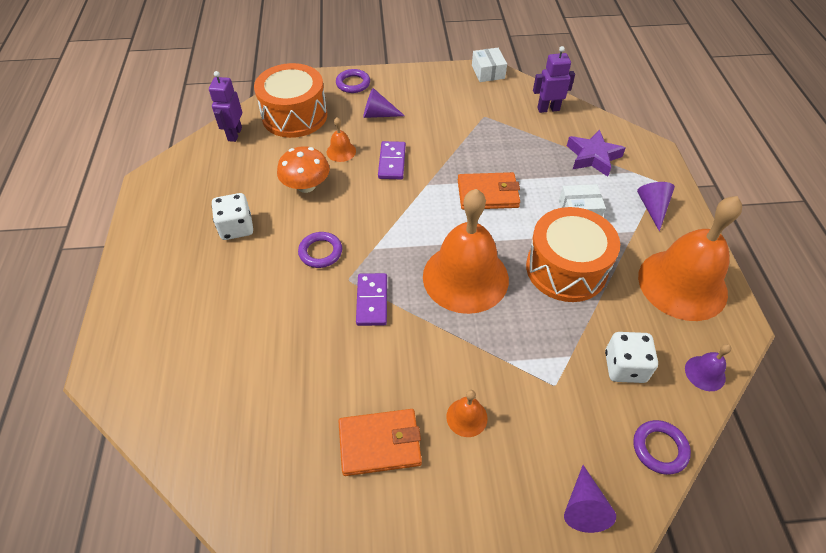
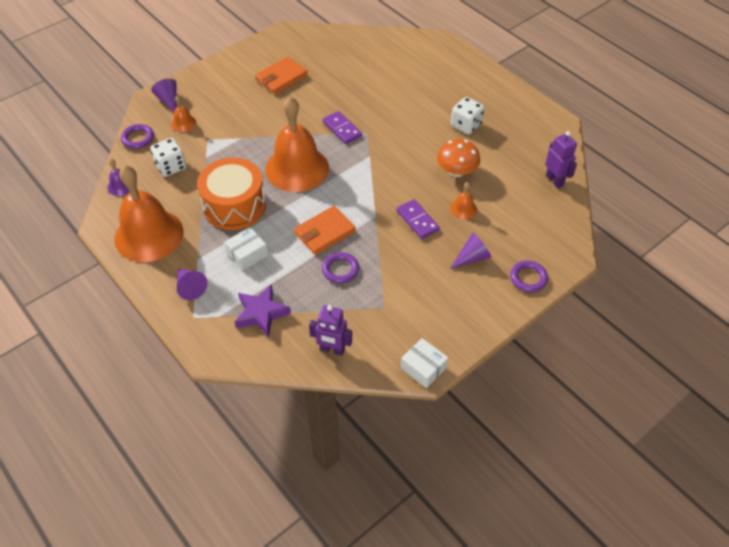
camera: 145 degrees right, 0 degrees up
orange drum [254,63,327,138] -> none
purple ring [298,232,342,268] -> purple ring moved to [322,252,359,284]
orange bell [446,390,488,437] -> orange bell moved to [171,96,196,132]
purple robot [533,46,575,113] -> purple robot turned 60 degrees clockwise [309,305,352,356]

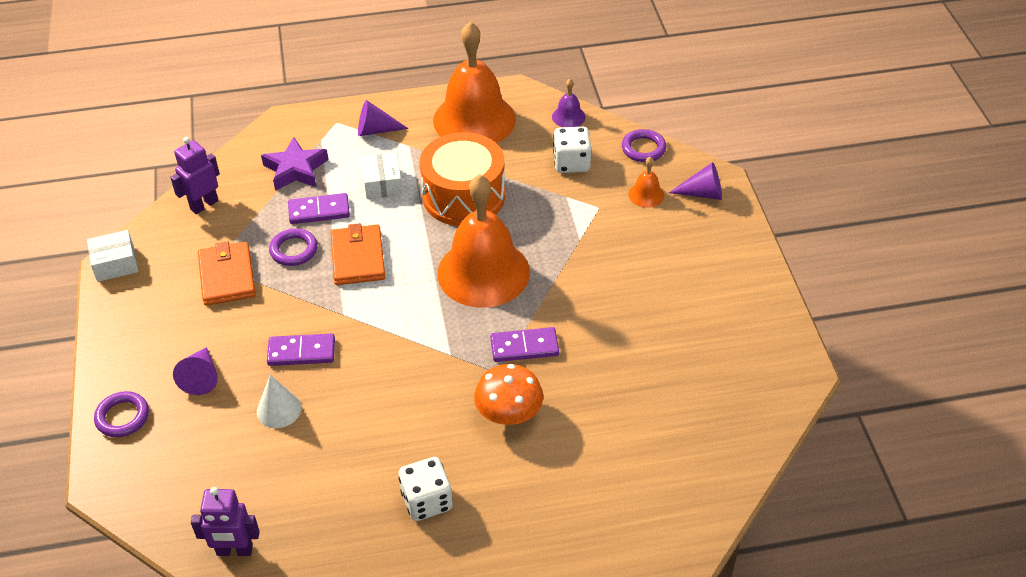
camera: 120 degrees right, 5 degrees down
orange wallet [255,57,308,94] -> orange wallet moved to [198,241,256,306]
orange mushroom [437,139,480,177] -> orange mushroom moved to [474,364,543,425]
orange bell [450,182,477,219] -> white cone [257,375,301,428]
none -> purple domino [288,193,350,224]

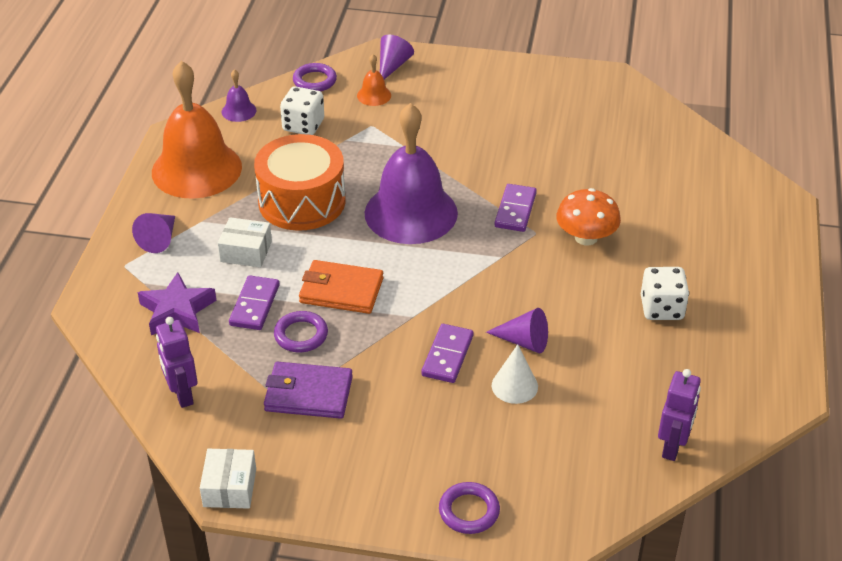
camera: 70 degrees left, 5 degrees down
purple cone [173,347,218,395] -> purple cone moved to [486,308,548,354]
orange wallet [198,241,256,306] -> purple wallet [264,362,353,419]
orange bell [437,174,530,308] -> purple bell [365,103,458,244]

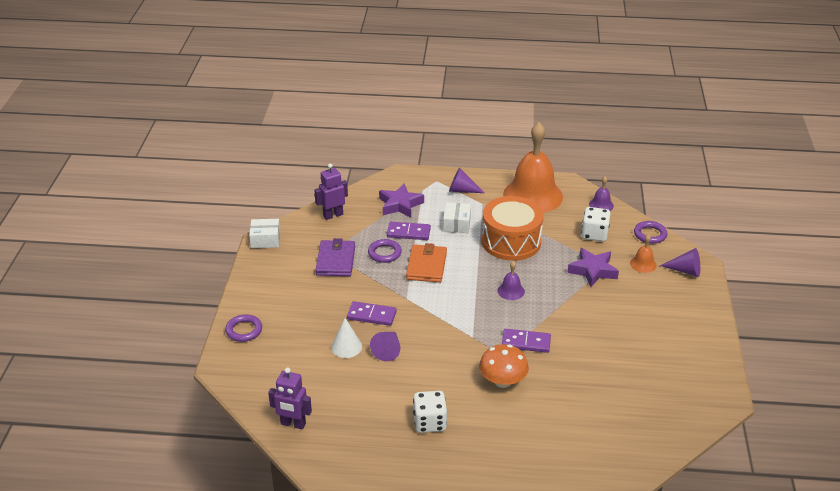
camera: 85 degrees right, 5 degrees down
purple bell [365,103,458,244] -> purple bell [498,261,525,300], size x0.41
none -> purple star [567,248,619,287]

